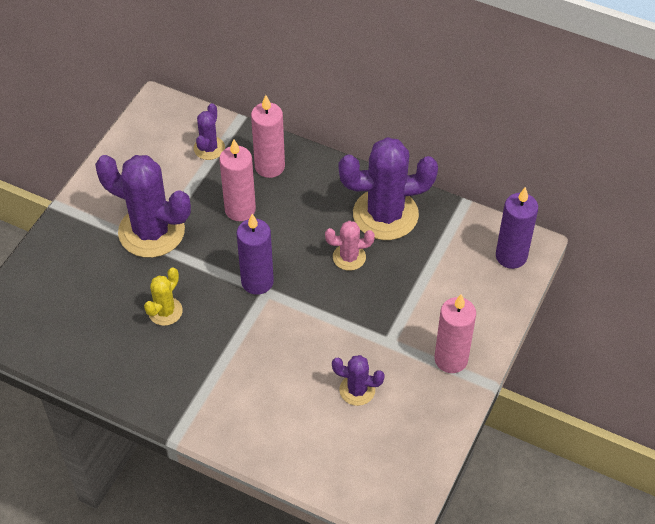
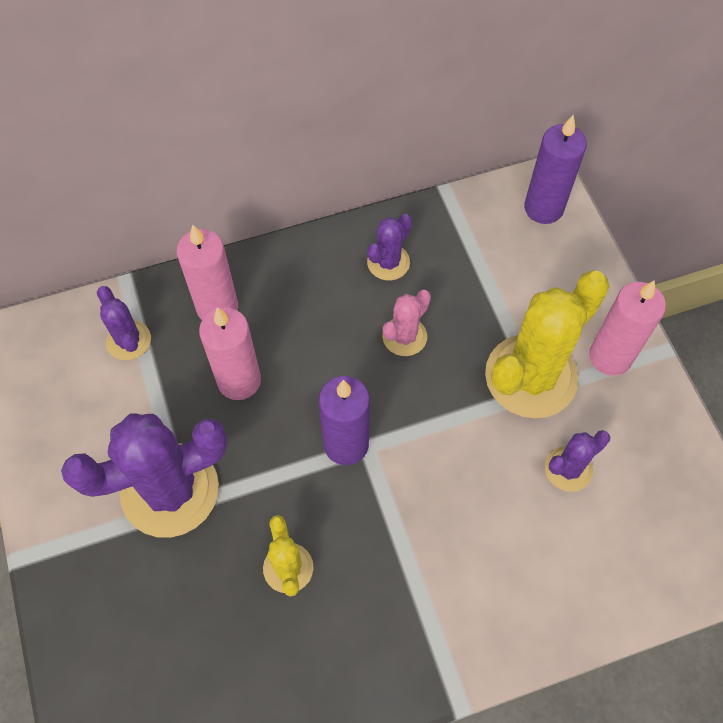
camera: 45 degrees left, 10 degrees up
purple cactus [339,137,438,240] -> purple cactus [367,214,412,280], size x0.50
none -> yellow cactus [485,271,610,418]

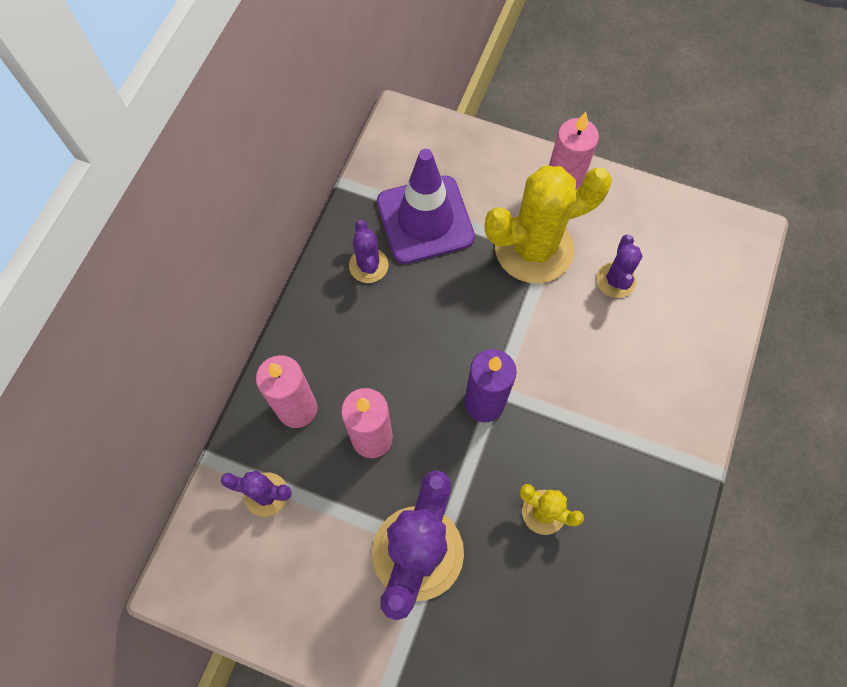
camera: 50 degrees left, 5 degrees up
pink cactus [382,290,431,356] -> none
yellow cactus [485,271,610,418] -> yellow cactus turned 75 degrees clockwise [484,166,612,283]
purple candle [524,115,587,224] -> none
none -> purple traffic cone [377,149,475,264]

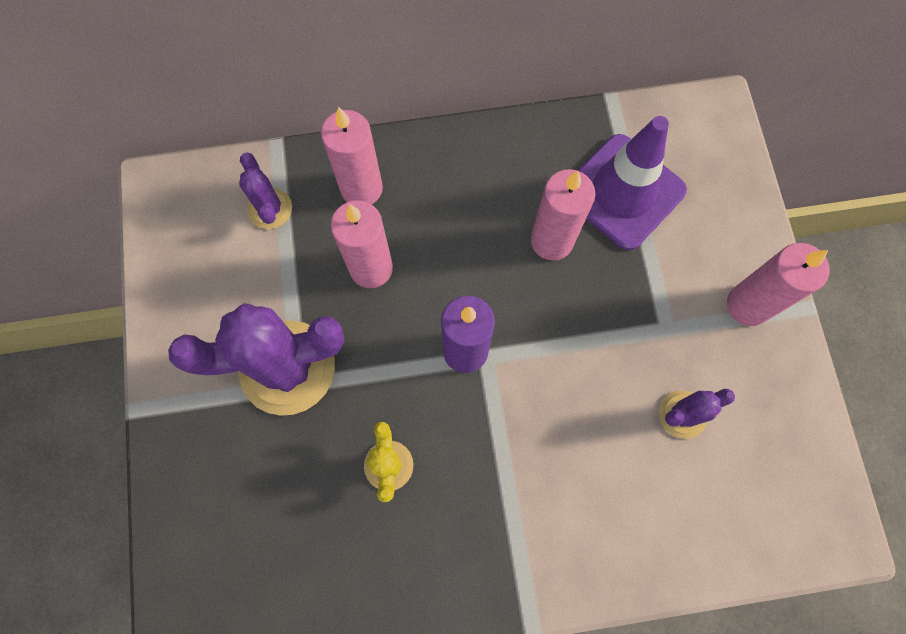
camera: 60 degrees right, 5 degrees up
purple cactus [349,220,389,283] -> none
yellow cactus [484,166,612,283] -> none
none -> pink candle [531,169,595,261]

